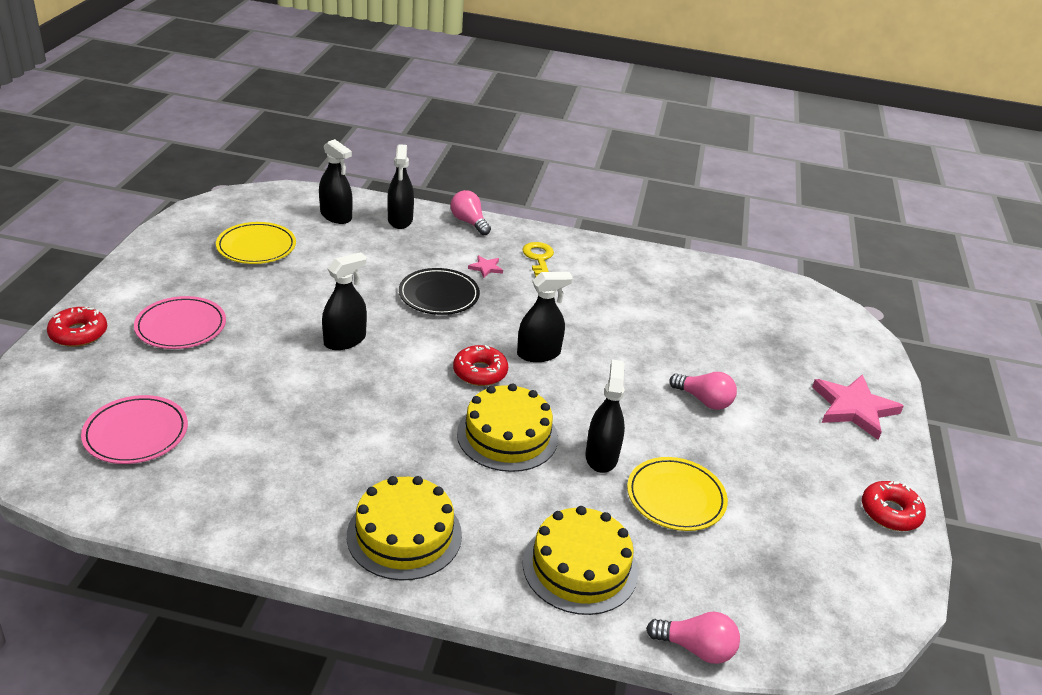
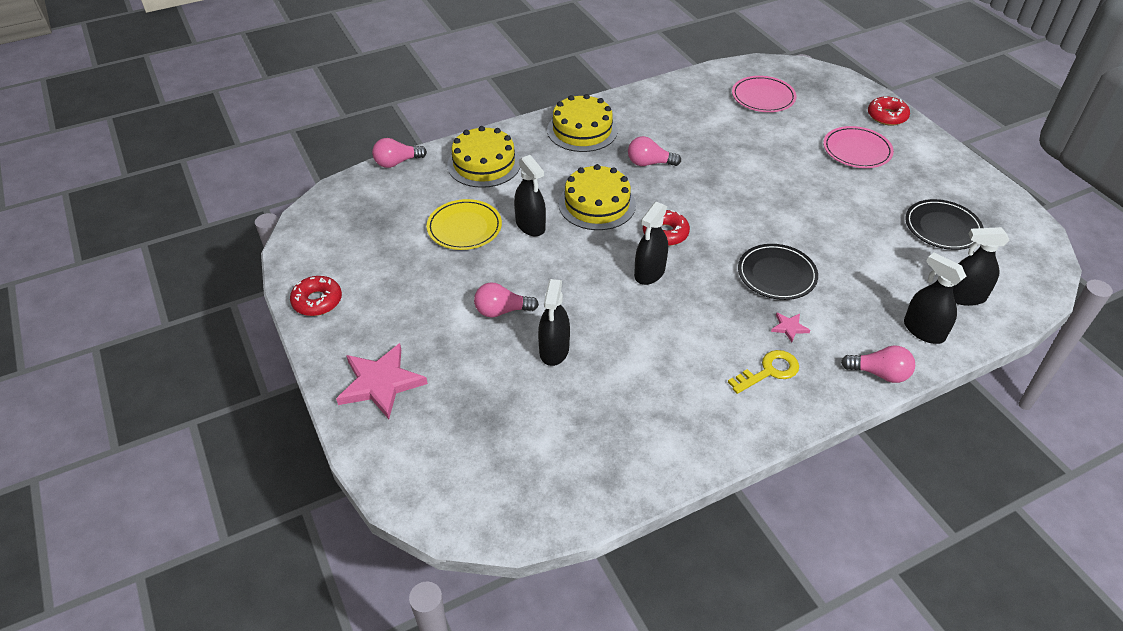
camera: 145 degrees right, 10 degrees up
yellow plate [216,222,296,264] -> black plate [905,199,984,250]
black spray bottle [322,252,367,350] -> black spray bottle moved to [538,279,570,366]
yellow key [522,242,554,277] -> yellow key turned 75 degrees counterclockwise [728,350,799,394]
none -> pink light bulb [628,136,681,166]

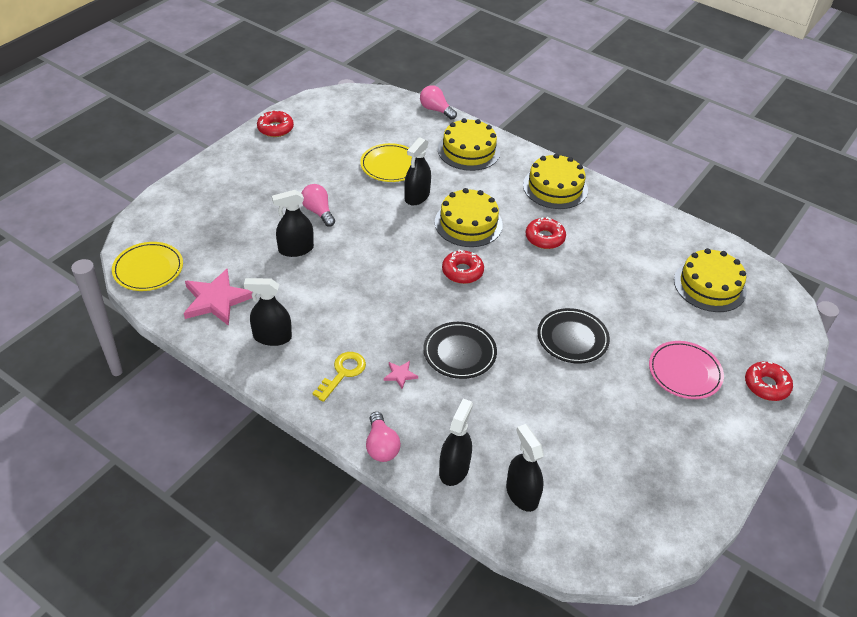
camera: 60 degrees right, 0 degrees up
pink star [336,343,428,419] -> pink star moved to [184,269,252,326]
pink light bulb [628,136,681,166] -> red donut [526,217,566,249]
black spray bottle [634,202,668,285] -> black spray bottle moved to [244,278,292,346]
yellow key [728,350,799,394] -> yellow key turned 90 degrees counterclockwise [312,352,366,402]
pink plate [732,76,796,112] -> yellow cake [674,248,747,312]
black plate [905,199,984,250] -> black plate moved to [537,308,610,364]
none -> yellow plate [112,242,183,291]

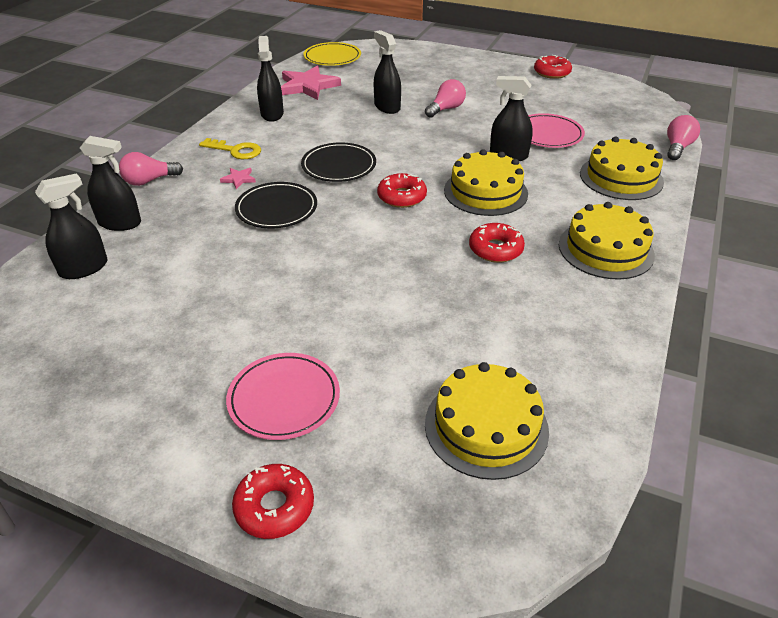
camera: 80 degrees right, 5 degrees down
yellow plate [360,143,412,182] -> pink plate [528,113,585,148]
black plate [537,308,610,364] -> black plate moved to [301,142,376,182]

